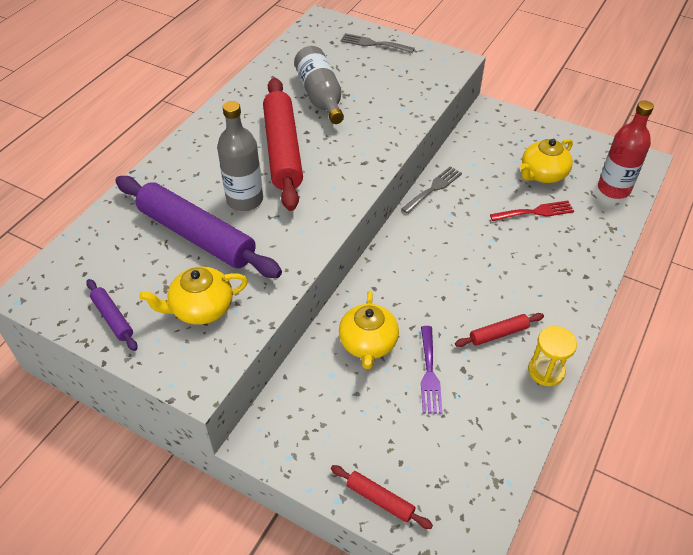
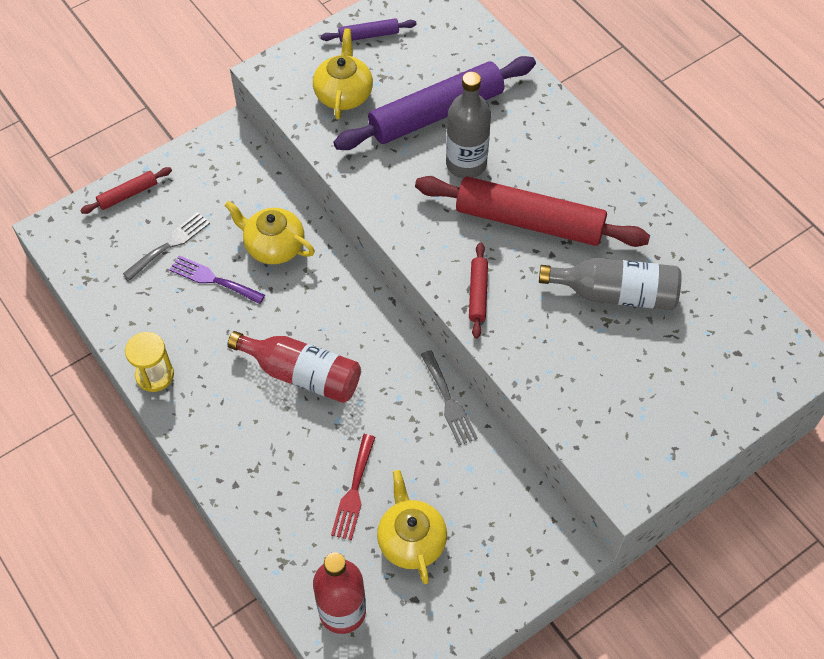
camera: 115 degrees right, 10 degrees up
grey fork [341,33,415,53] -> grey fork moved to [123,212,210,280]
red rolling pin [455,313,544,347] -> red rolling pin moved to [469,243,488,339]
none -> red bottle [228,331,361,403]

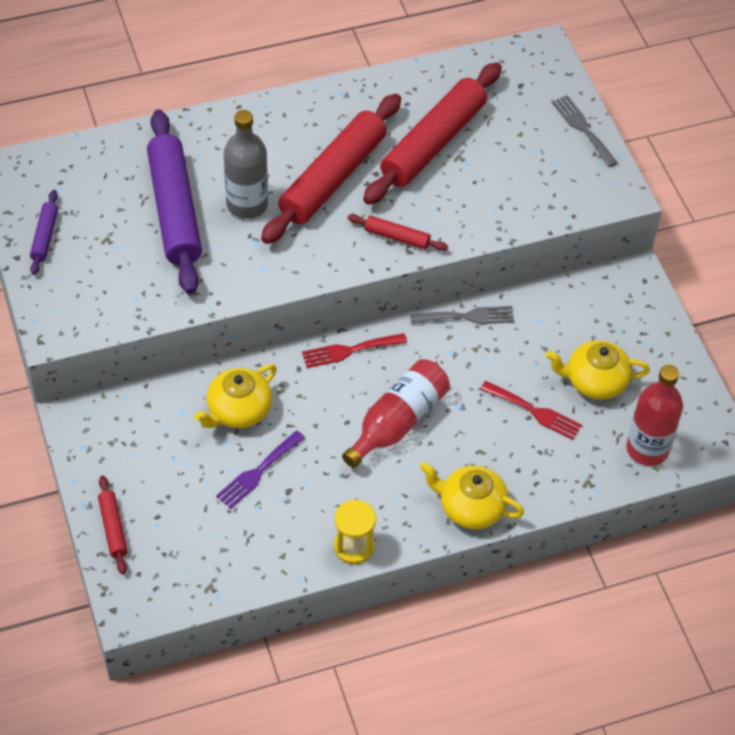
camera: 75 degrees left, 5 degrees down
grey fork [123,212,210,280] -> grey fork moved to [552,95,618,167]
yellow teapot [313,28,373,119] -> yellow teapot moved to [420,462,524,529]
grey bottle [539,258,682,310] -> red rolling pin [363,62,502,205]
none -> red fork [302,333,407,368]

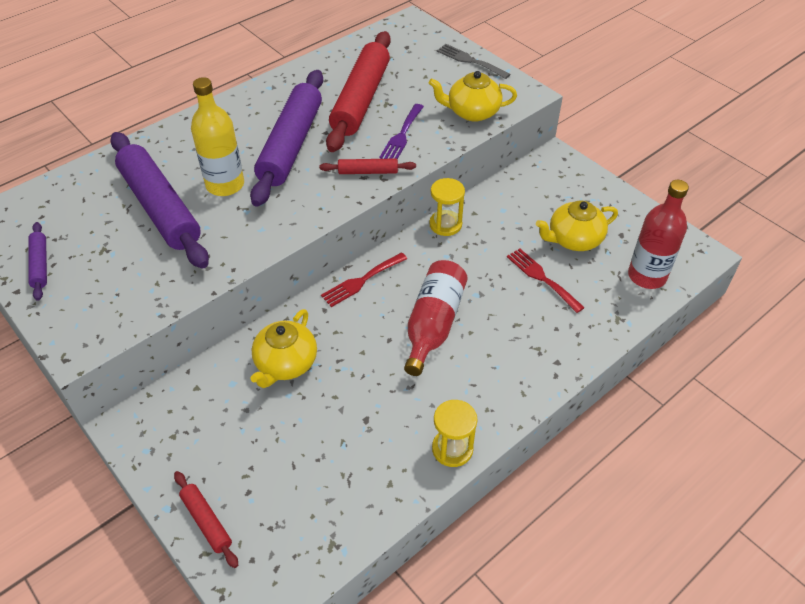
camera: 20 degrees left, 5 degrees down
purple fork [216,431,305,509] -> purple fork moved to [379,104,424,159]
grey bottle [224,110,268,219] -> yellow bottle [191,77,244,196]
red rolling pin [261,94,401,244] -> purple rolling pin [250,70,323,207]
grey fork [410,306,514,324] -> yellow hourglass [429,178,465,236]
yellow teapot [420,462,524,529] -> yellow teapot moved to [428,71,517,122]
red fork [480,381,582,440] -> red fork turned 135 degrees counterclockwise [507,248,585,313]

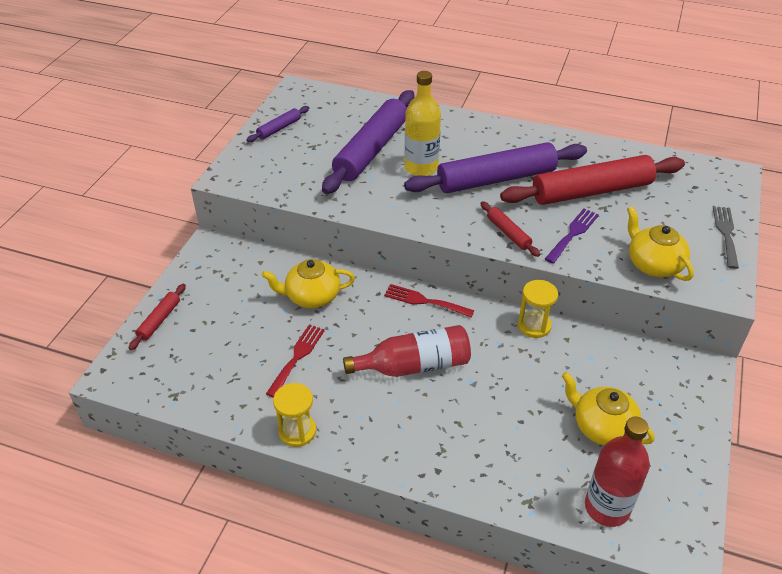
camera: 60 degrees right, 5 degrees down
purple fork [379,104,424,159] -> purple fork turned 135 degrees clockwise [545,209,599,264]
red fork [507,248,585,313] -> red fork moved to [266,324,325,397]

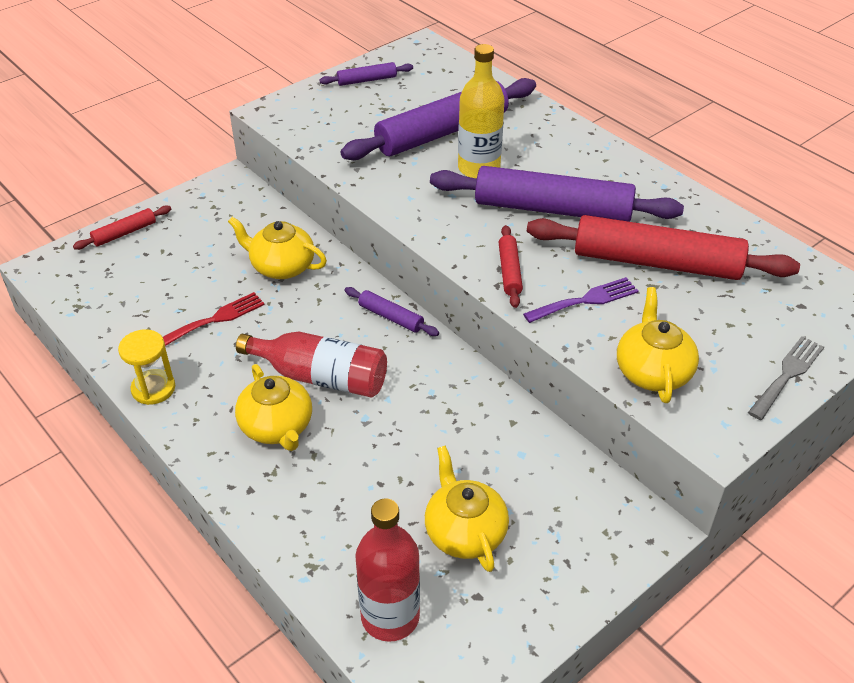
camera: 30 degrees right, 0 degrees up
red fork [384,284,474,317] -> purple rolling pin [344,287,439,336]
yellow hourglass [518,280,558,338] -> none
none -> yellow teapot [235,364,312,451]

